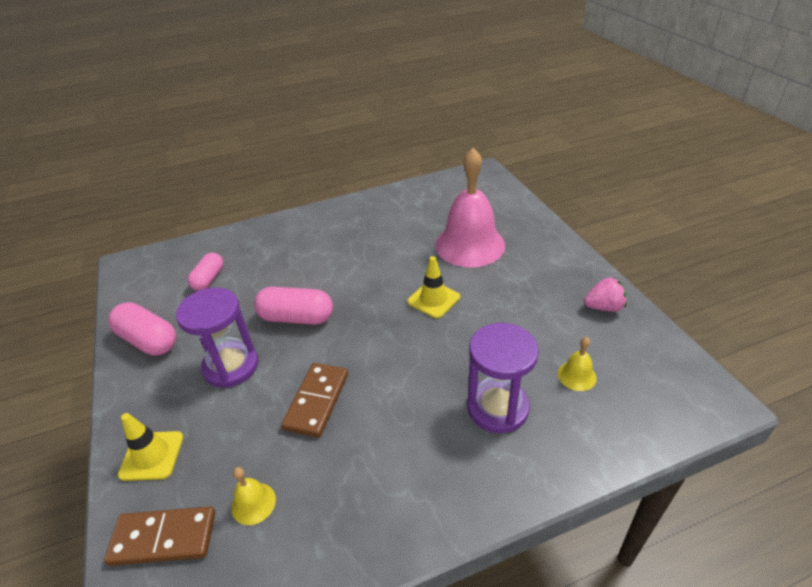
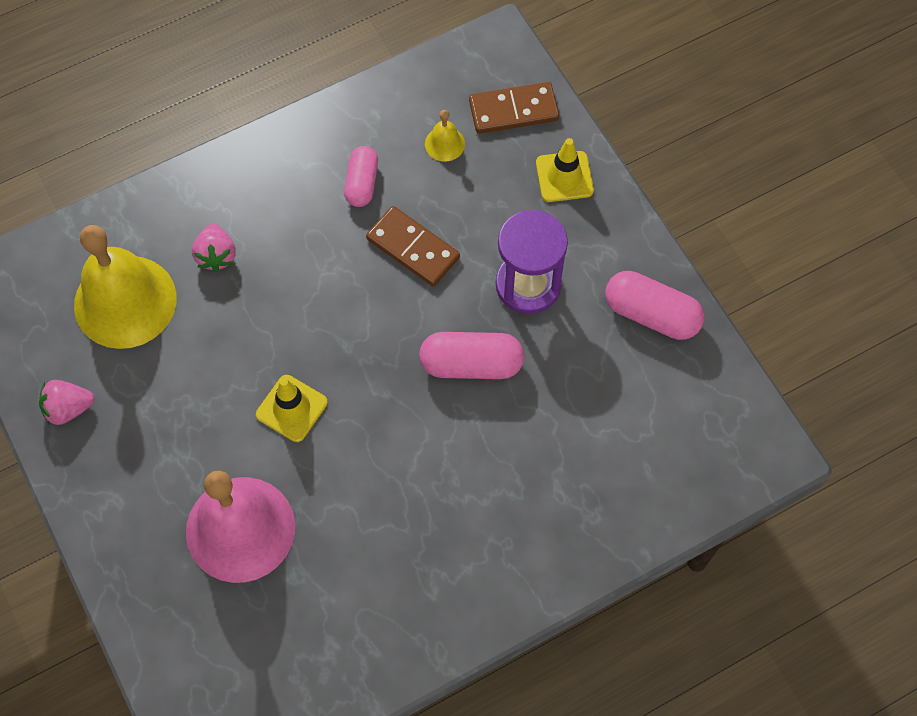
camera: 170 degrees right, 25 degrees up
pink capsule [188,253,223,291] -> pink capsule moved to [344,146,378,207]
brown domino [281,363,348,438] -> brown domino turned 60 degrees counterclockwise [366,206,460,286]
purple hourglass [467,323,539,433] -> pink strawberry [192,224,236,272]
yellow bell [558,337,597,391] -> yellow bell [74,225,177,349], size x2.42

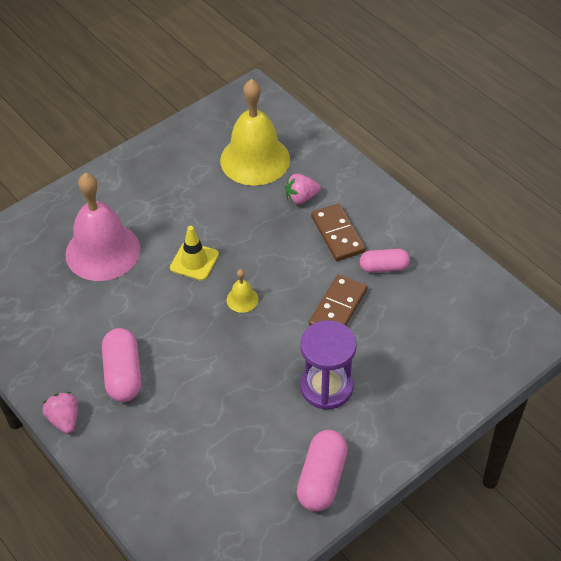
camera: 80 degrees right, 15 degrees down
pink strawberry [39,380,95,425] -> pink strawberry moved to [43,392,78,434]
pink capsule [419,332,524,379] -> pink capsule moved to [102,328,142,402]
yellow bell [425,110,465,162] -> yellow bell moved to [226,269,258,313]
brown domino [469,82,559,134] -> brown domino moved to [311,203,366,261]
yellow traffic cone [536,138,594,202] -> none

